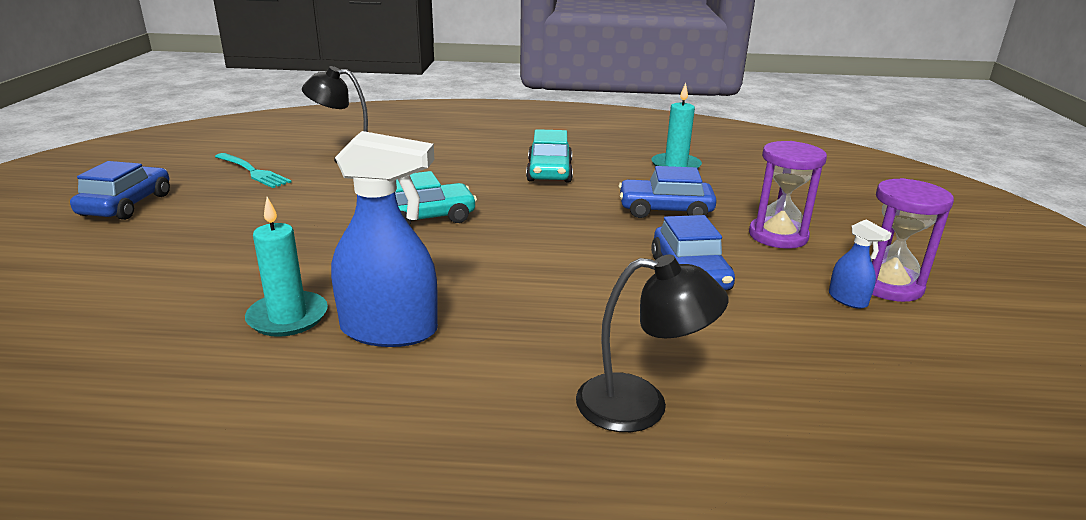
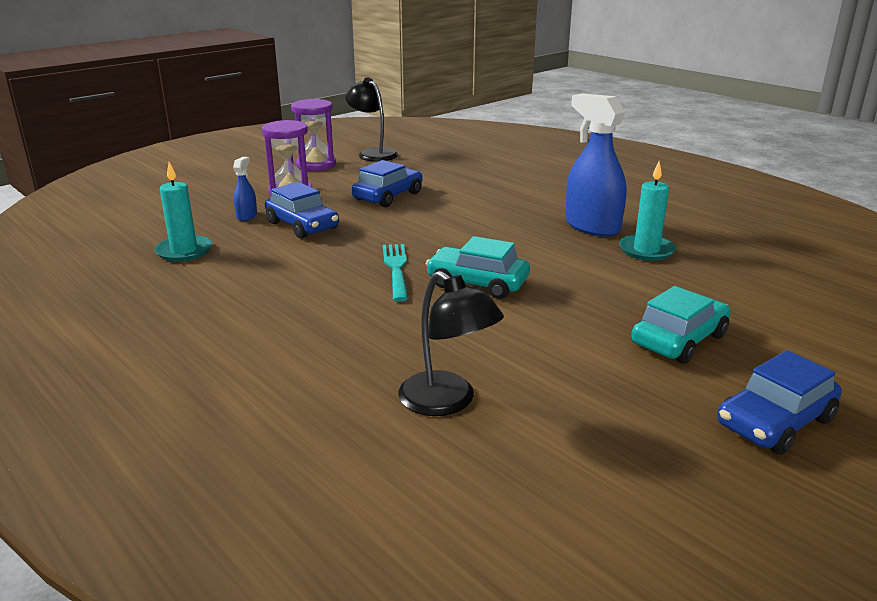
camera: 135 degrees left, 0 degrees up
turquoise fork [215,153,292,188] -> turquoise fork moved to [383,244,408,302]
turquoise car [526,129,573,183] -> turquoise car moved to [631,286,731,364]
black lamp [576,255,728,432] -> black lamp moved to [345,77,398,162]
blue spray bottle [829,219,892,309] -> blue spray bottle moved to [233,157,257,221]

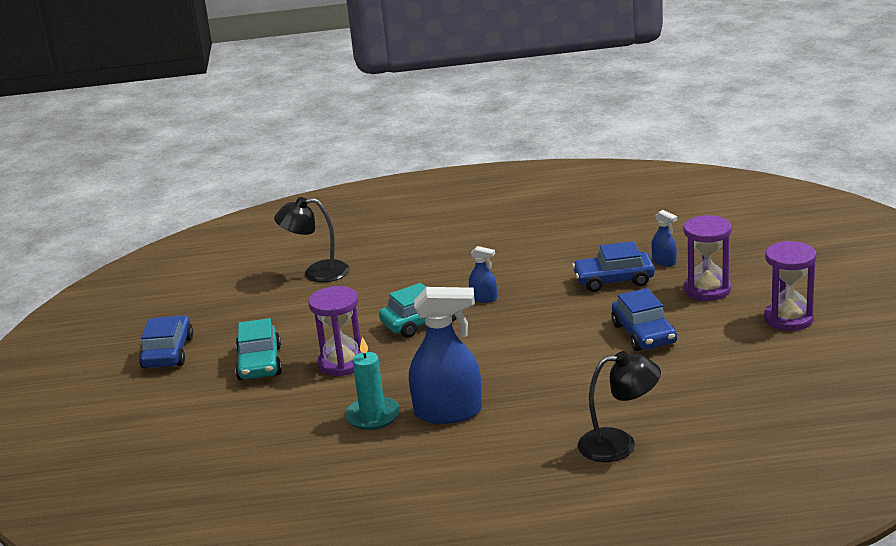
camera: 130 degrees right, 0 degrees up
turquoise candle [154,162,212,262] -> none
black lamp [345,77,398,162] -> black lamp moved to [578,351,661,462]
turquoise fork [383,244,408,302] -> blue spray bottle [469,246,497,303]
none -> purple hourglass [308,286,362,376]

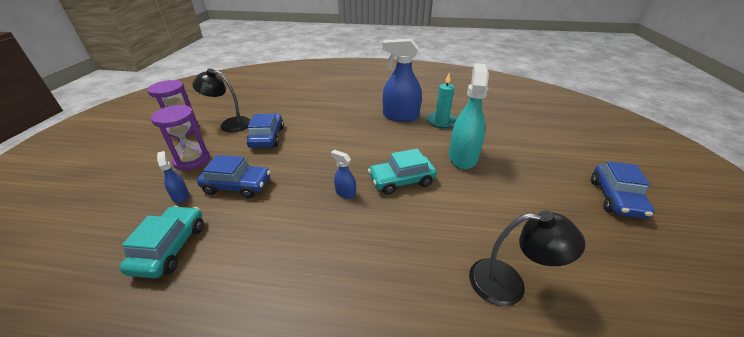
camera: 170 degrees left, 10 degrees up
turquoise car [235,318,282,380] -> turquoise car moved to [119,206,204,278]
purple hourglass [308,286,362,376] -> turquoise spray bottle [449,63,489,169]
black lamp [578,351,661,462] -> black lamp moved to [192,68,251,132]

